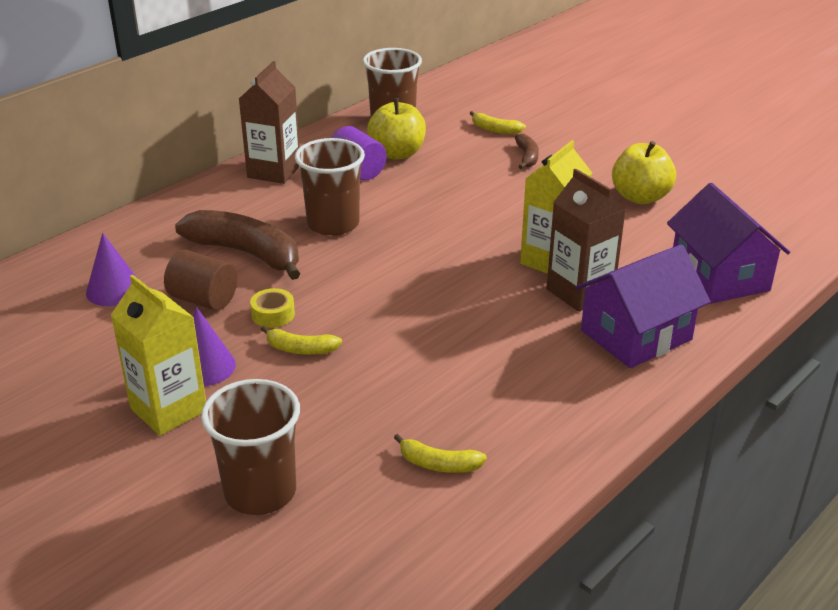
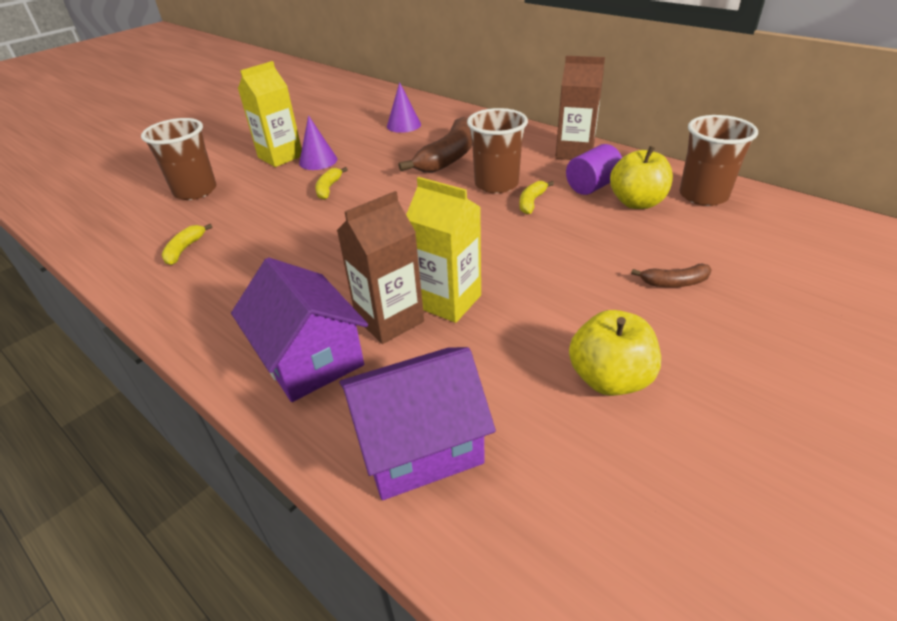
camera: 90 degrees right, 5 degrees up
brown cylinder [164,250,237,311] -> none
yellow tape [250,288,295,328] -> none
yellow banana [470,111,526,134] -> yellow banana moved to [519,181,554,214]

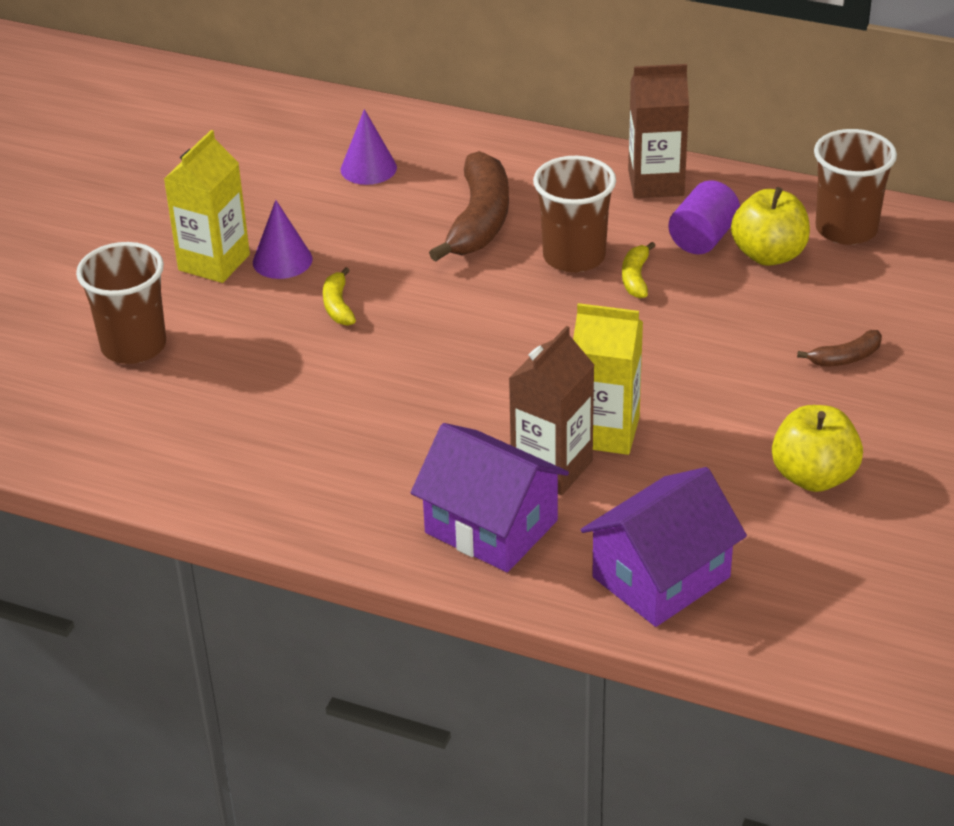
camera: 20 degrees left, 0 degrees up
yellow banana [161,224,212,265] -> none

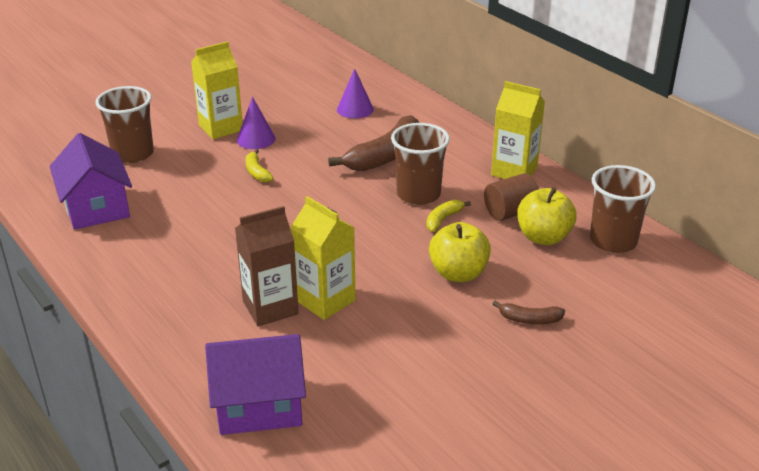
camera: 30 degrees right, 5 degrees down
yellow banana [323,267,356,326] -> yellow banana turned 45 degrees counterclockwise [246,149,273,182]
purple house [411,423,569,572] -> purple house moved to [49,133,132,230]
brown carton [628,64,689,198] -> yellow carton [491,81,545,179]
purple cylinder [668,180,740,255] -> brown cylinder [484,173,539,221]
yellow apple [772,405,863,492] -> yellow apple moved to [429,222,491,282]

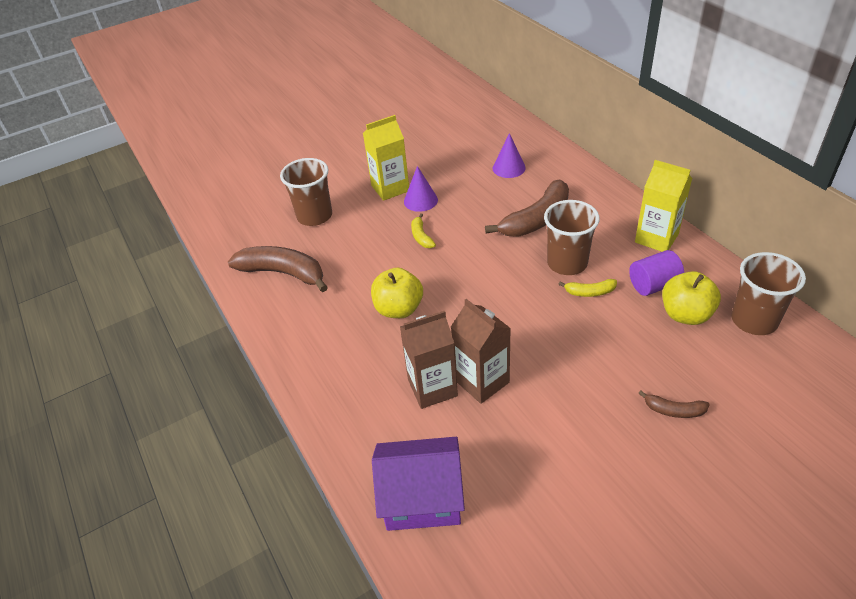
camera: 10 degrees right, 10 degrees up
purple house [49,133,132,230] -> brown banana [228,246,328,292]
yellow carton [290,196,356,320] -> brown carton [451,299,511,404]
yellow banana [426,200,471,232] -> yellow banana turned 135 degrees counterclockwise [558,279,617,297]
yellow apple [429,222,491,282] -> yellow apple moved to [371,268,423,318]
brown cylinder [484,173,539,221] -> purple cylinder [629,250,684,296]

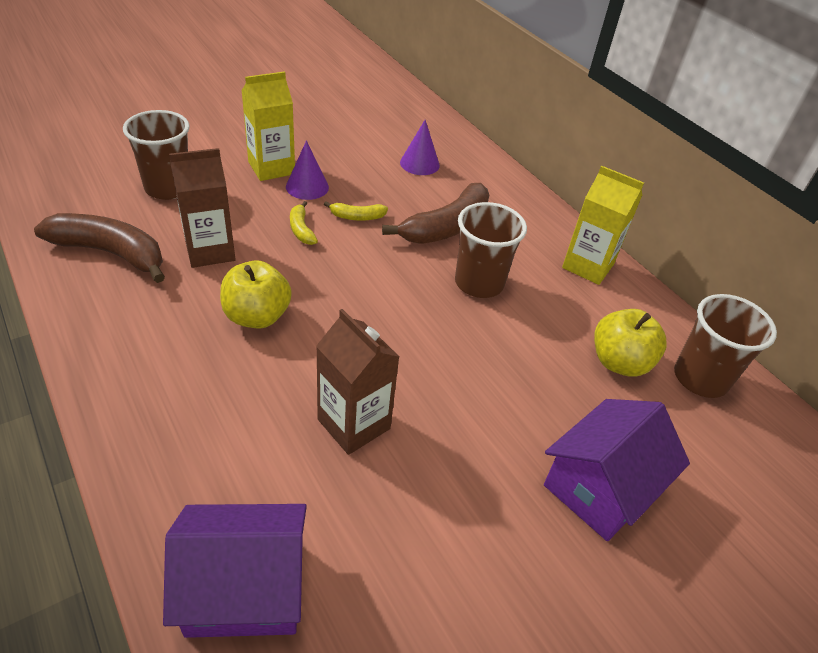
camera: 10 degrees left, 0 degrees up
brown carton [400,311,458,409] -> brown carton moved to [169,148,236,268]
yellow banana [558,279,617,297] -> yellow banana moved to [324,201,388,221]
purple cylinder [629,250,684,296] -> none
brown banana [638,391,710,418] -> purple house [544,399,690,541]

